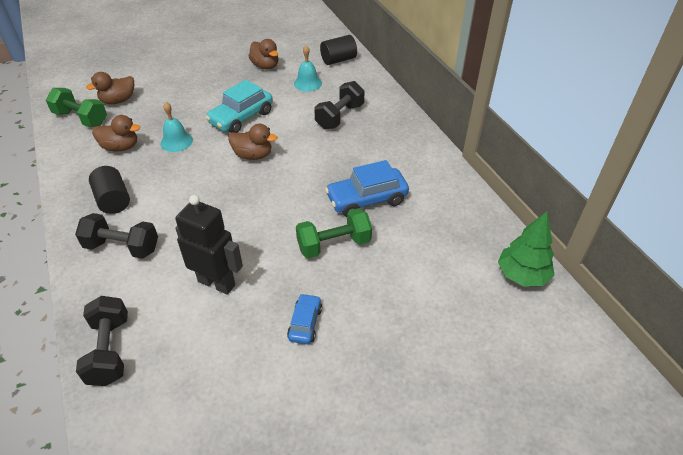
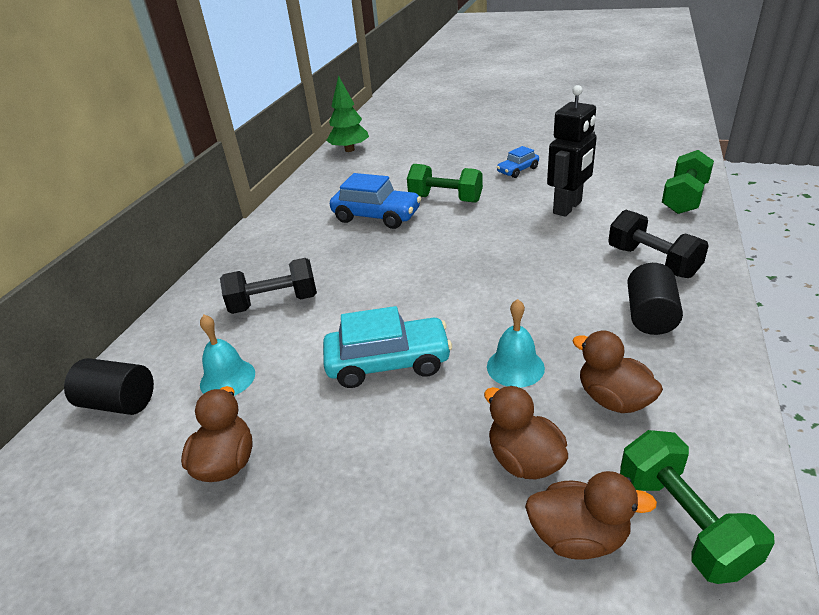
camera: 135 degrees left, 10 degrees down
black dumbbell [76,296,128,386] -> green dumbbell [662,150,714,214]
black robot [175,195,243,295] -> black robot turned 120 degrees counterclockwise [547,85,597,217]
brown duck [228,124,277,160] -> brown duck moved to [484,386,568,480]

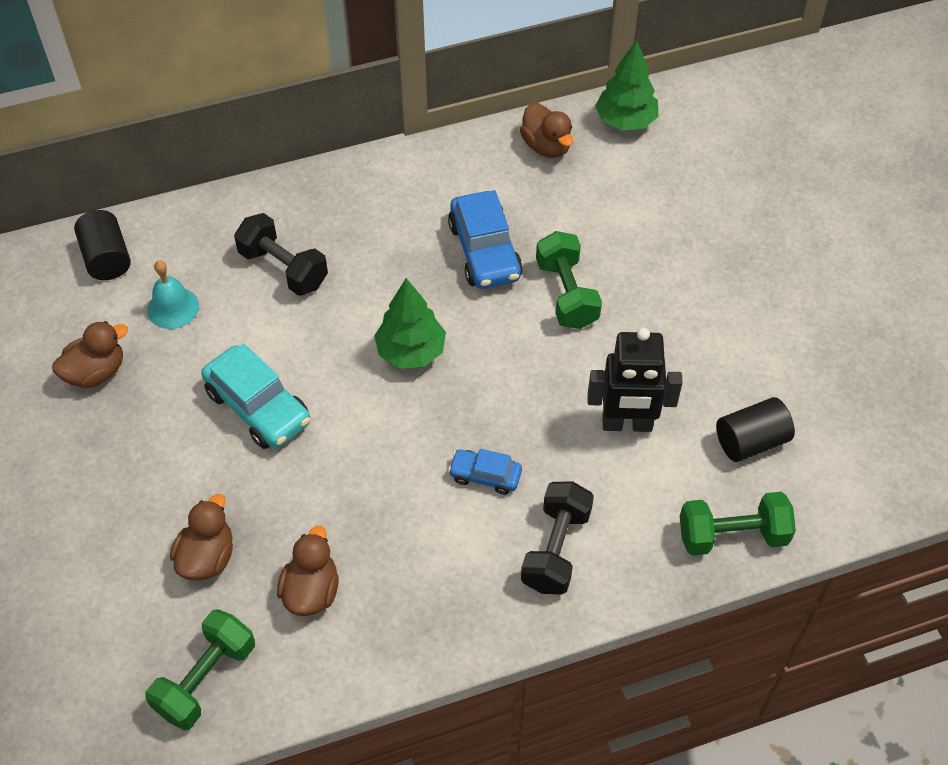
camera: 50 degrees right, 20 degrees up
turquoise bell [487,299,545,388] -> none
blue car [497,146,539,178] -> blue car moved to [448,449,522,495]
brown duck [525,471,657,560] -> brown duck moved to [520,103,574,158]
black cylinder [627,263,683,335] -> black cylinder moved to [716,397,795,462]
none -> green tree [374,278,446,368]

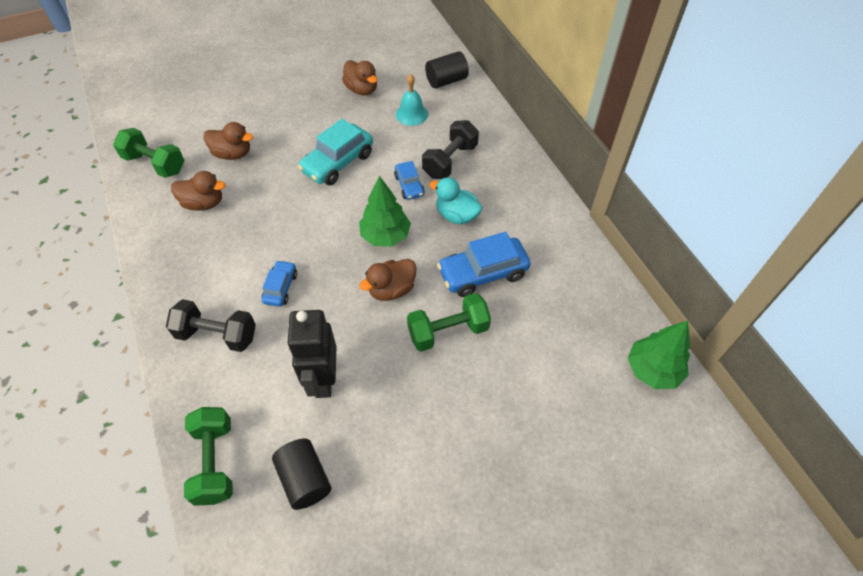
camera: 85 degrees right, 0 degrees up
brown duck [520,103,574,158] -> brown duck moved to [359,259,417,301]
none -> blue car [394,161,425,200]
none -> turquoise duck [430,177,482,224]

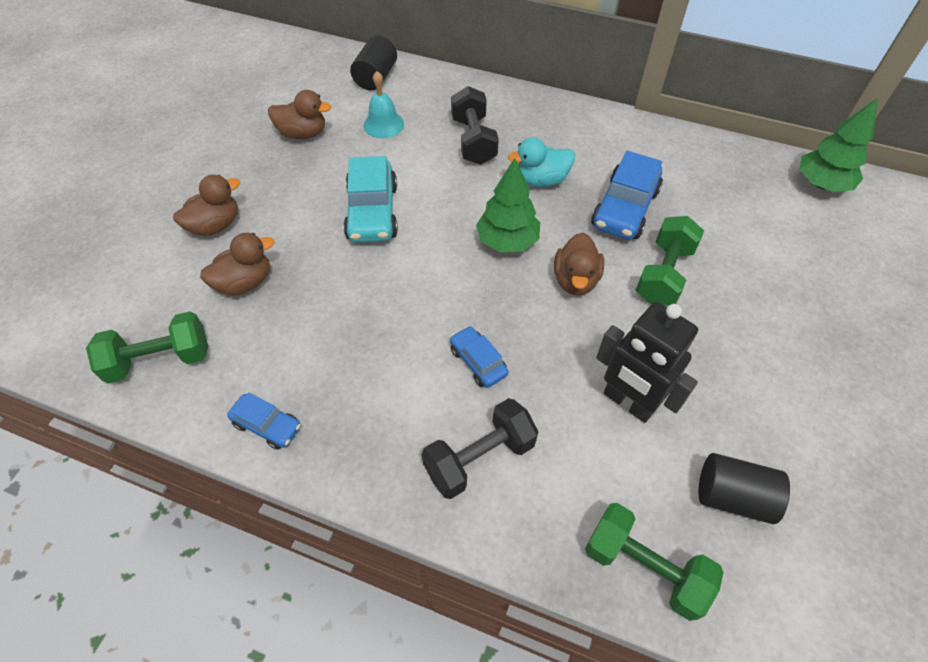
camera: 45 degrees left, 0 degrees up
brown duck [171,171,225,210] -> brown duck moved to [173,175,240,236]
blue car [394,161,425,200] -> blue car moved to [227,393,301,449]

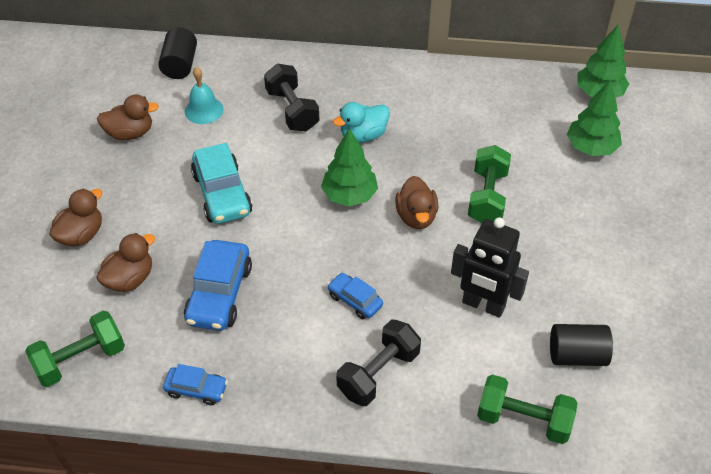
camera: 15 degrees left, 5 degrees down
blue car [591,151,663,240] -> blue car moved to [184,240,252,331]
none -> green tree [567,79,622,156]

